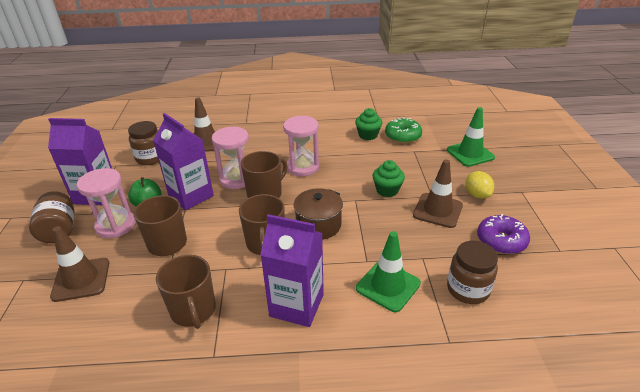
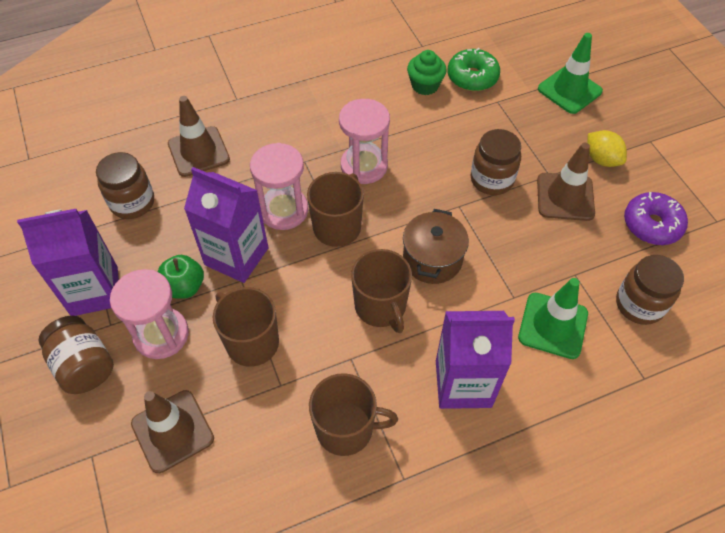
camera: 20 degrees left, 20 degrees up
brown mug [156,255,216,329] -> brown mug turned 45 degrees counterclockwise [309,373,398,456]
green cupcake [373,160,405,197] -> brown jar [470,129,521,195]

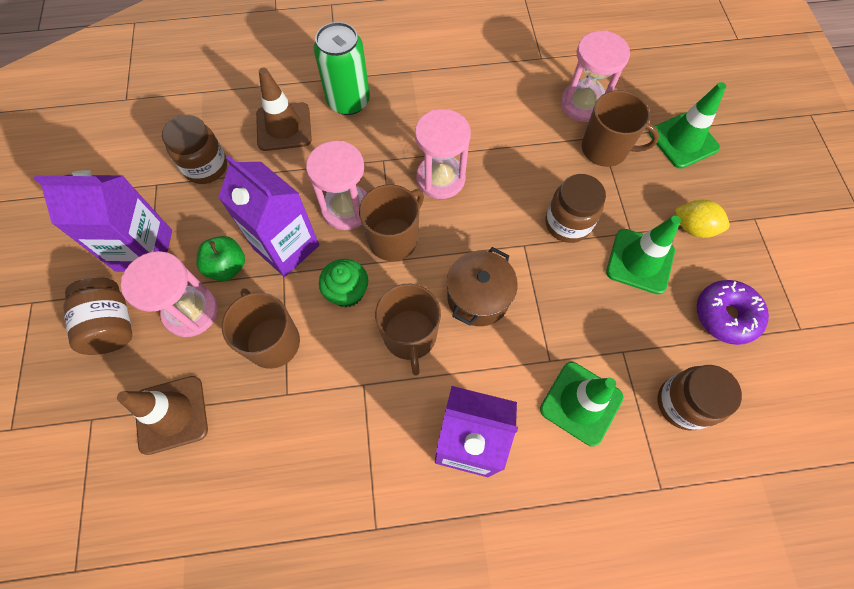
camera: 15 degrees right, 10 degrees up
brown mug [309,373,398,456] -> brown mug moved to [582,90,659,167]
green cupcake [407,50,447,95] -> green cupcake moved to [319,259,368,307]
green donut [447,48,500,91] -> pink hourglass [561,31,630,122]
brown traffic cone [537,143,595,221] -> green traffic cone [606,216,681,294]
yellow lemon [587,130,627,167] -> yellow lemon turned 45 degrees counterclockwise [675,200,730,238]
none -> green can [314,22,370,115]

